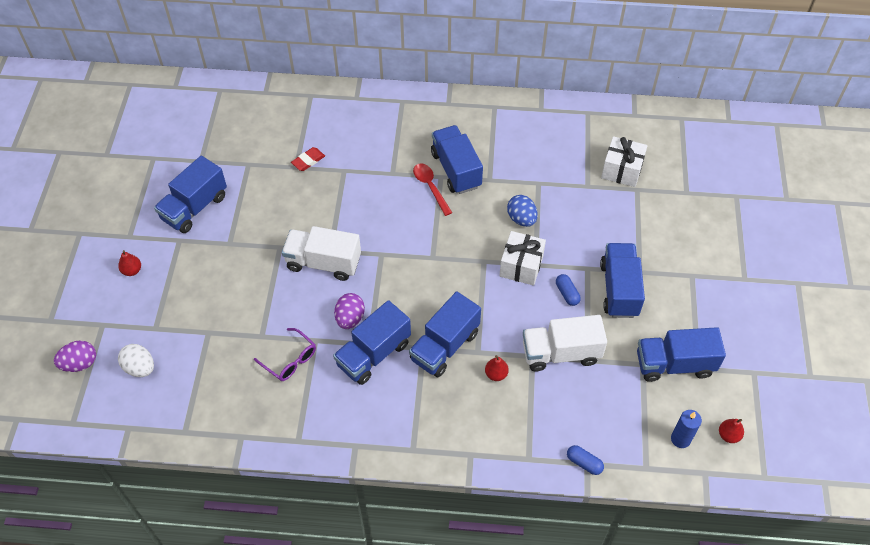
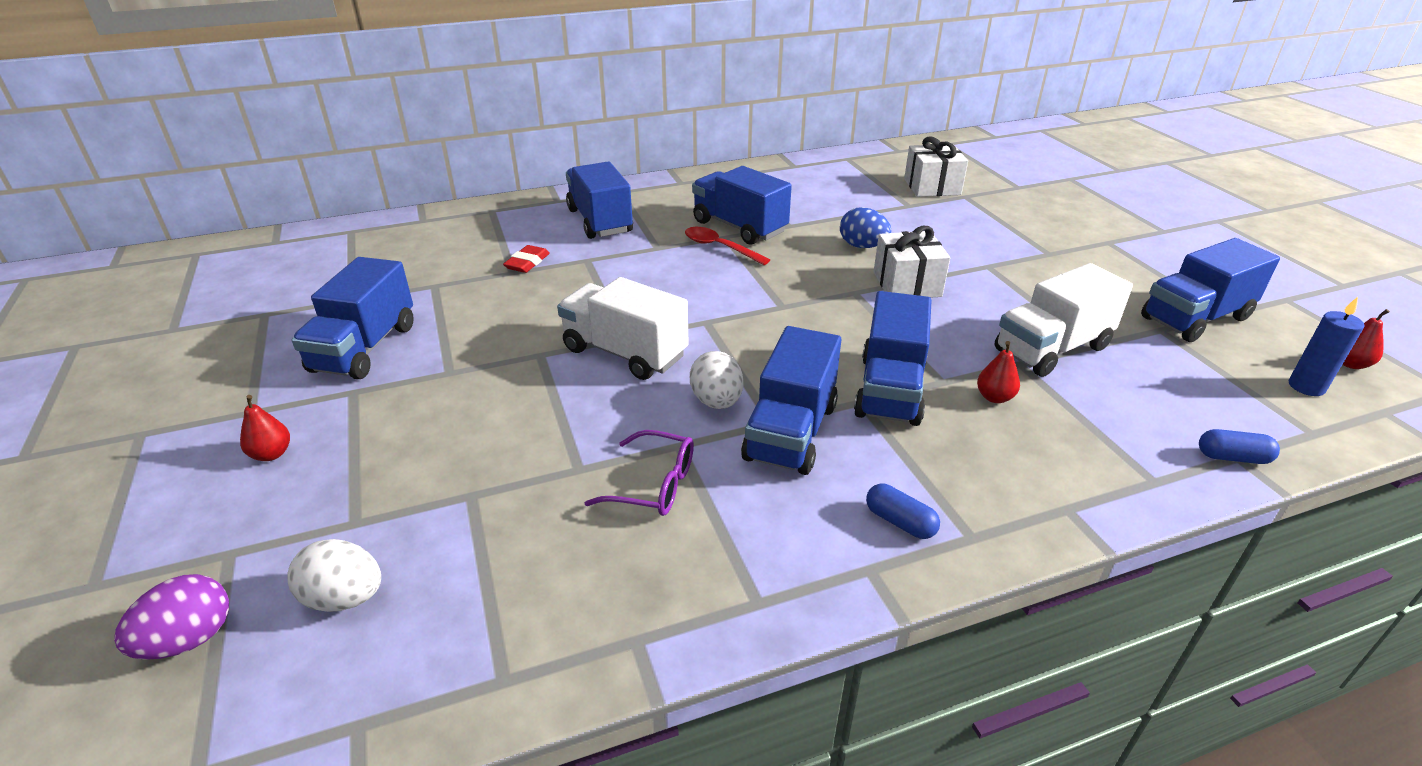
camera: 25 degrees left, 20 degrees down
white truck [282,226,361,281] -> white truck turned 45 degrees clockwise [557,277,689,380]
purple egg [334,293,365,329] -> white egg [690,351,743,409]
blue capsule [556,274,581,306] -> blue capsule moved to [866,484,940,539]
blue truck [600,243,645,318] -> blue truck moved to [566,162,633,239]

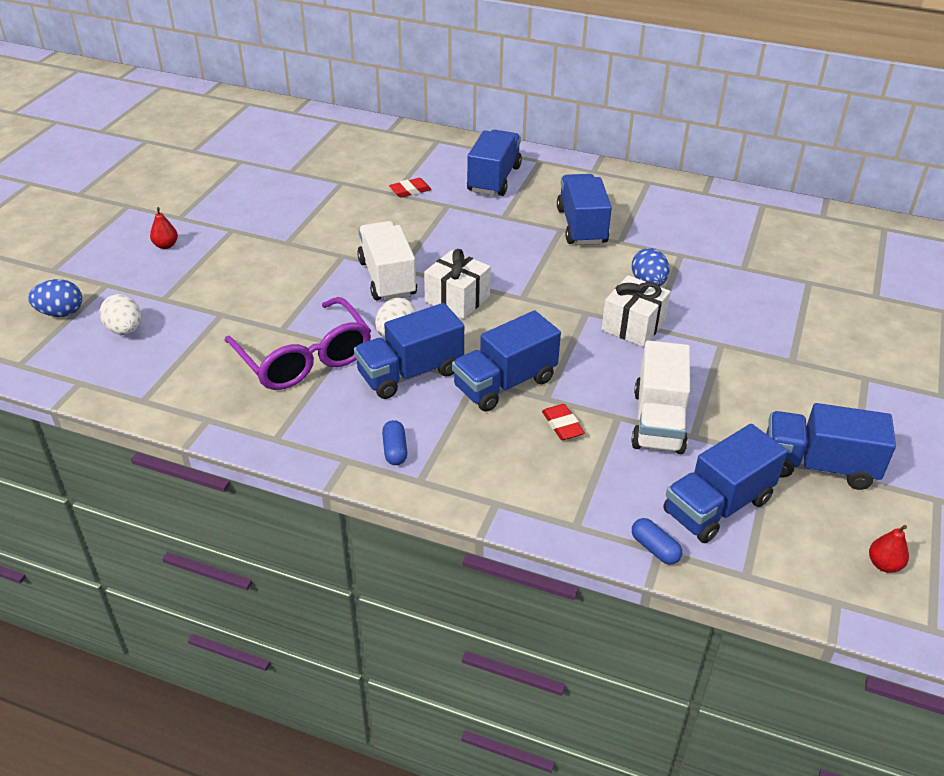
camera: 40 degrees right, 5 degrees up
purple egg [114,574,229,660] -> blue egg [28,279,82,317]
blue truck [291,257,414,379] -> blue truck moved to [663,424,787,543]
purple glasses [585,430,694,516] -> purple glasses [224,297,371,390], size x1.85
red spoon [685,227,770,265] -> none
white gift [904,137,968,197] -> white gift moved to [424,249,491,319]
red pear [977,341,1020,403] -> red eraser [542,404,585,440]
white truck [995,263,1133,377] -> white truck turned 90 degrees counterclockwise [631,340,690,454]
blue candle [1289,297,1364,396] -> none

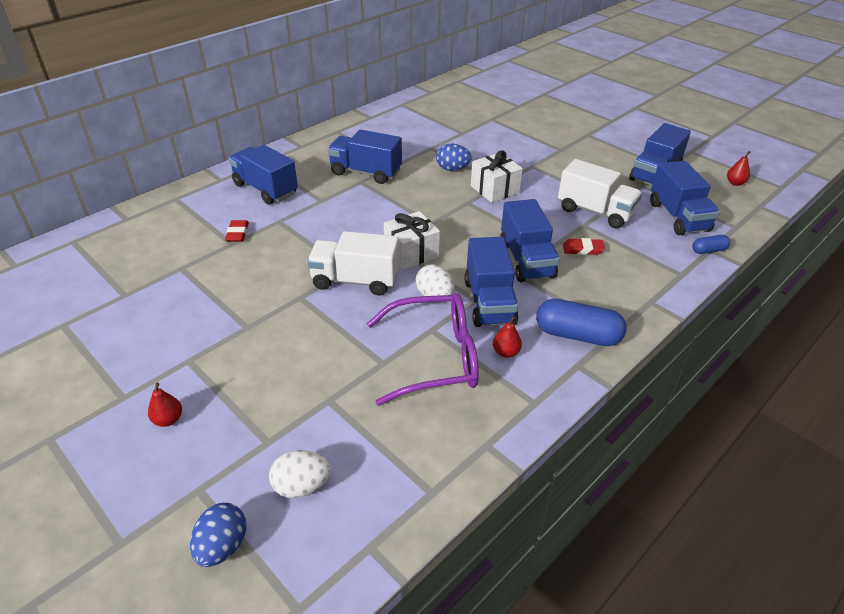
camera: 65 degrees left, 0 degrees up
blue capsule [382,420,407,465] -> blue capsule [536,299,627,346], size x1.94
none -> red pear [493,316,522,358]

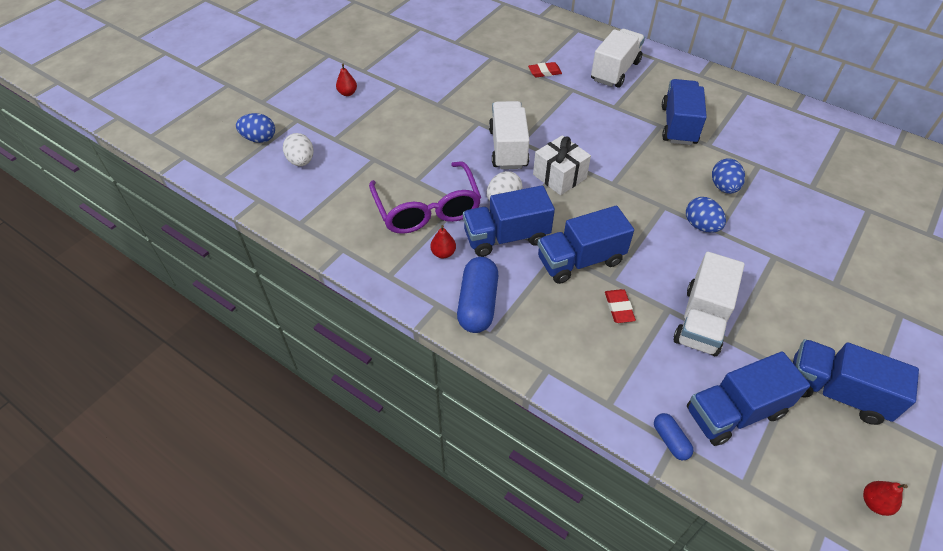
camera: 80 degrees right, 10 degrees up
blue truck [228,145,298,205] -> white truck [591,29,645,88]
white gift [471,150,523,203] -> blue egg [686,197,726,233]

